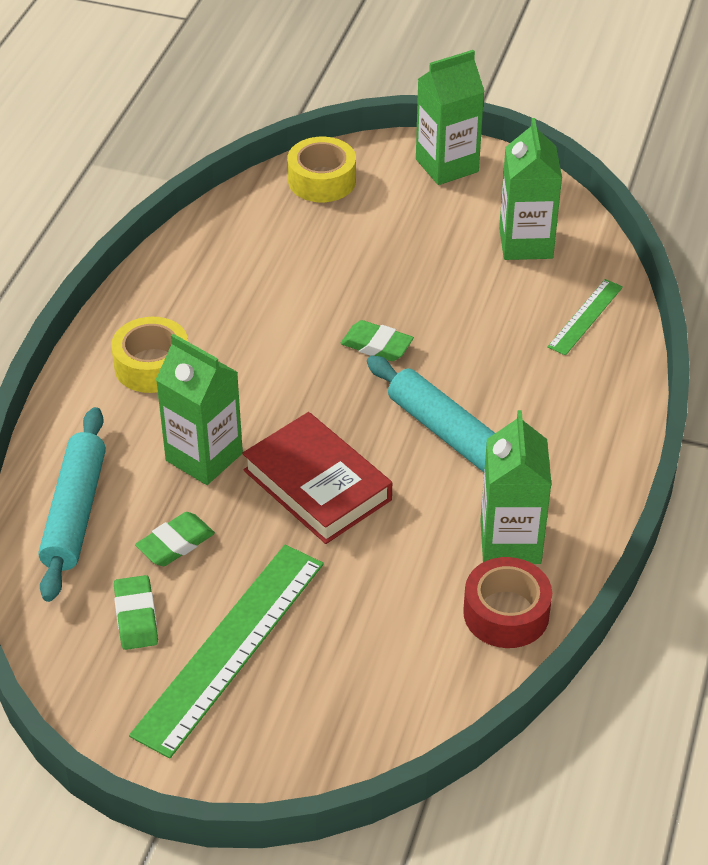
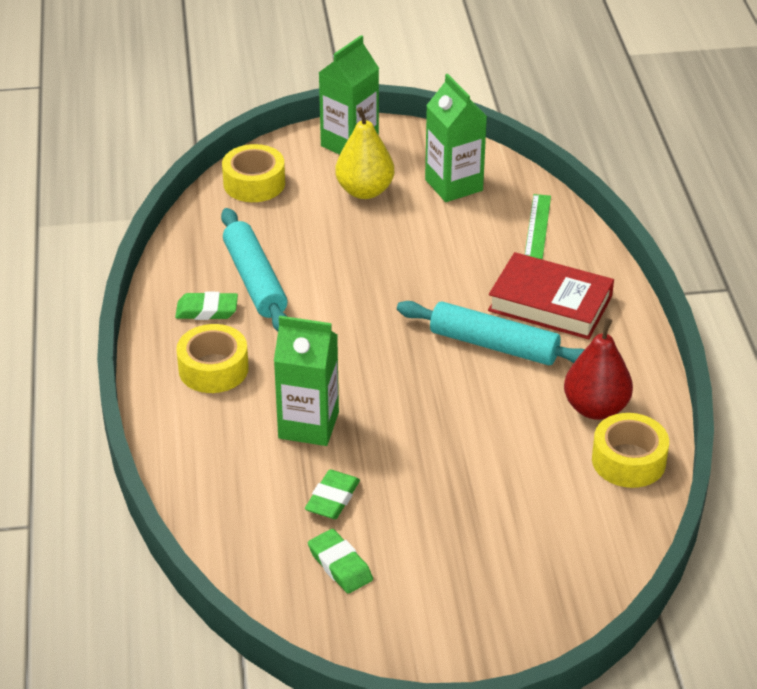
camera: 25 degrees left, 5 degrees down
turquoise rolling pin [39,407,106,602] -> turquoise rolling pin moved to [221,208,288,331]
green ruler [129,545,324,759] -> none
red book [242,412,392,544] -> red book moved to [488,252,614,339]
green eraser [341,320,414,361] -> green eraser moved to [175,292,238,320]
red tape [463,557,552,648] -> yellow tape [592,413,669,488]
green carton [480,410,551,564] -> red pear [564,318,633,420]
none -> yellow pear [335,107,394,199]

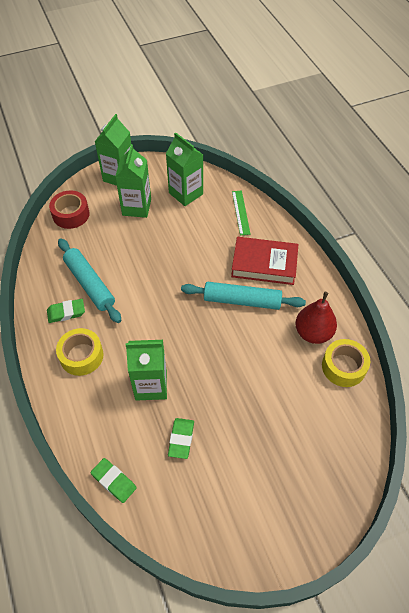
camera: 15 degrees left, 15 degrees up
yellow tape [222,144,285,202] -> red tape [49,190,90,229]
green eraser [308,529,373,594] -> green eraser moved to [91,458,137,503]
yellow pear [335,107,394,199] -> green carton [115,144,151,218]

